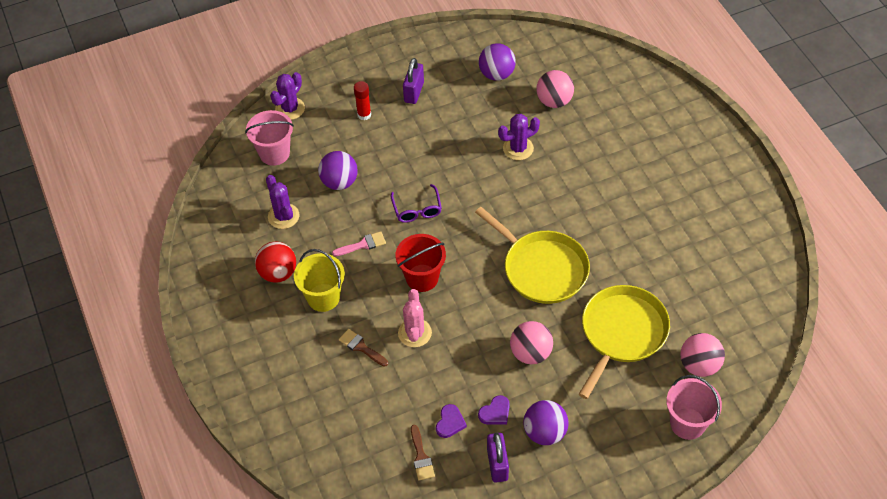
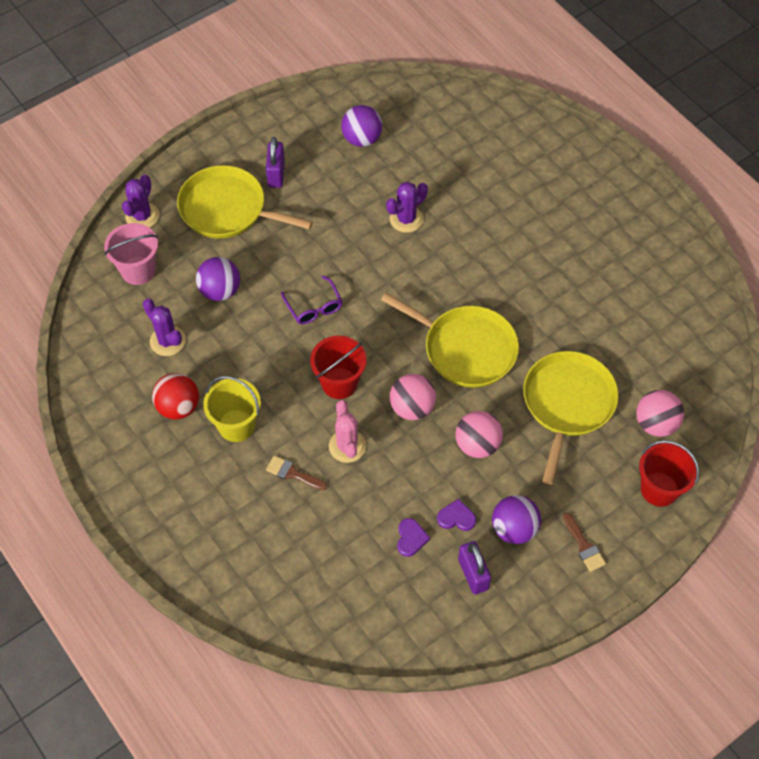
camera: 15 degrees left, 5 degrees up
pink brush [332,231,386,256] -> none
red glue stick [354,81,371,120] -> yellow pan [177,165,313,239]
brown brush [411,425,435,480] -> brown brush moved to [563,513,606,572]
purple heart [478,395,510,424] -> purple heart turned 120 degrees counterclockwise [437,499,476,531]
pink ball [536,70,574,108] -> pink ball moved to [390,374,436,420]
pink bucket [666,375,722,440] -> red bucket [639,440,699,507]

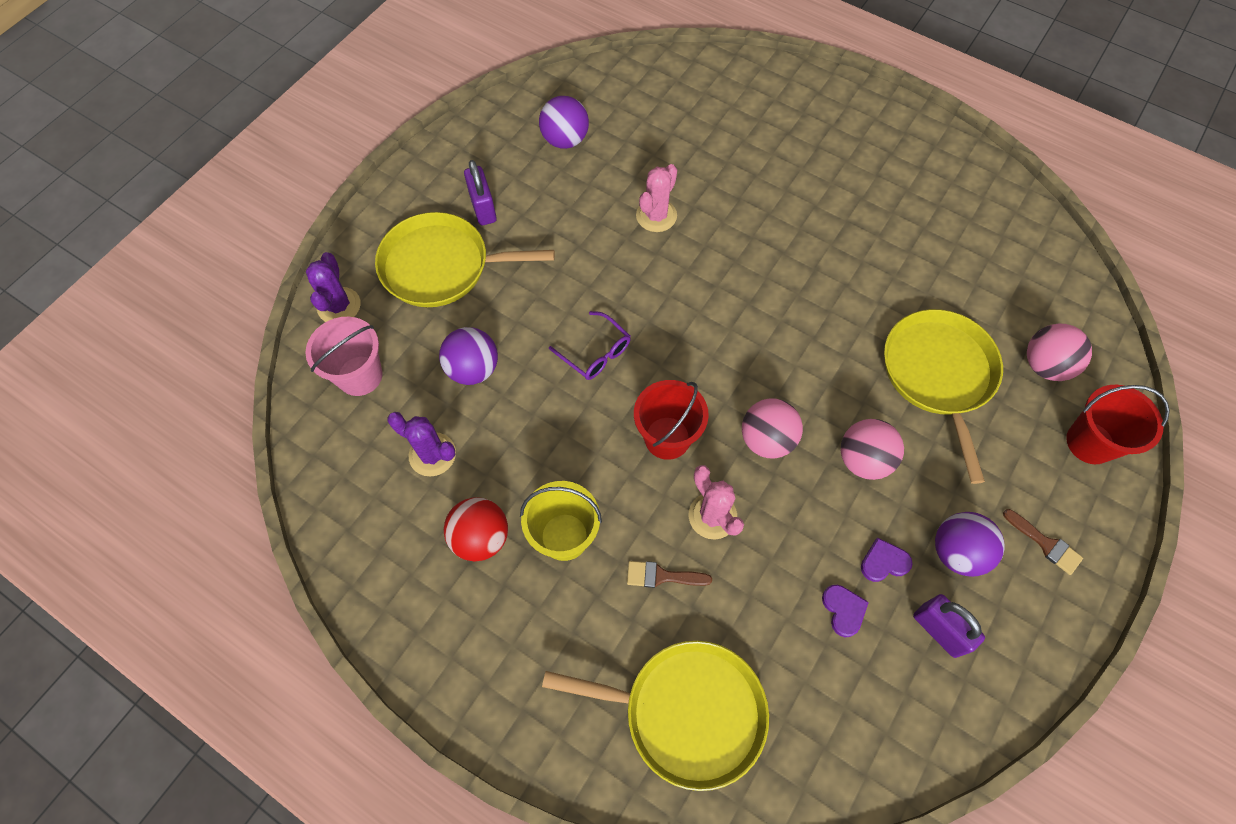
camera: 20 degrees left, 5 degrees up
yellow pan [381,293,519,388] -> yellow pan moved to [542,640,769,791]
purple cactus [386,182,428,233] -> pink cactus [636,164,677,232]

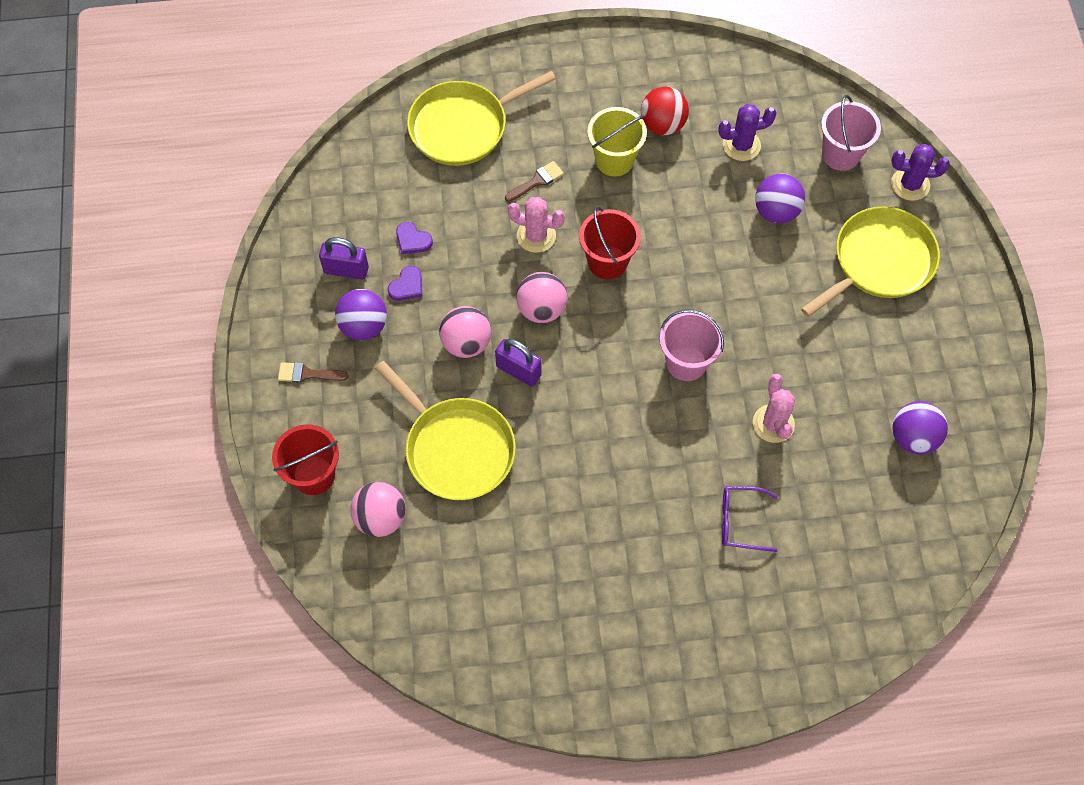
camera: 140 degrees right, 0 degrees up
purple cactus [306,252,361,322] -> purple cactus turned 45 degrees counterclockwise [891,144,950,201]
purple padlock [464,160,497,226] -> purple padlock moved to [495,339,542,387]
purple glasses [549,311,631,380] -> purple glasses moved to [722,486,778,552]
none -> pink bucket [660,310,724,381]

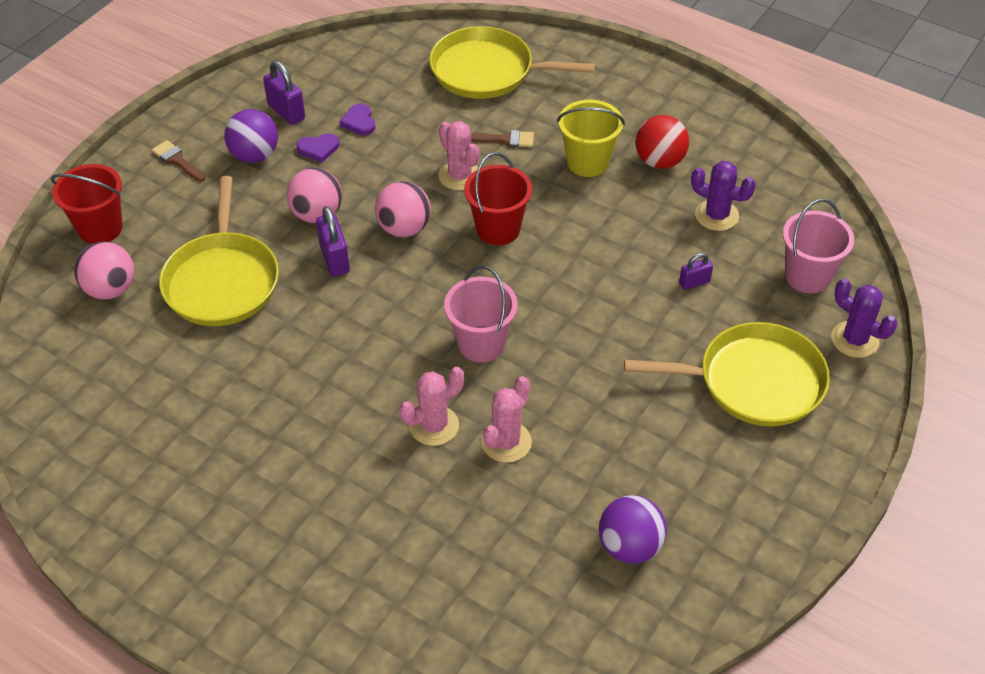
camera: 40 degrees right, 15 degrees down
purple glasses [722,486,778,552] -> none
purple ball [755,174,805,224] -> purple padlock [679,253,713,290]
none -> pink cactus [399,367,464,446]

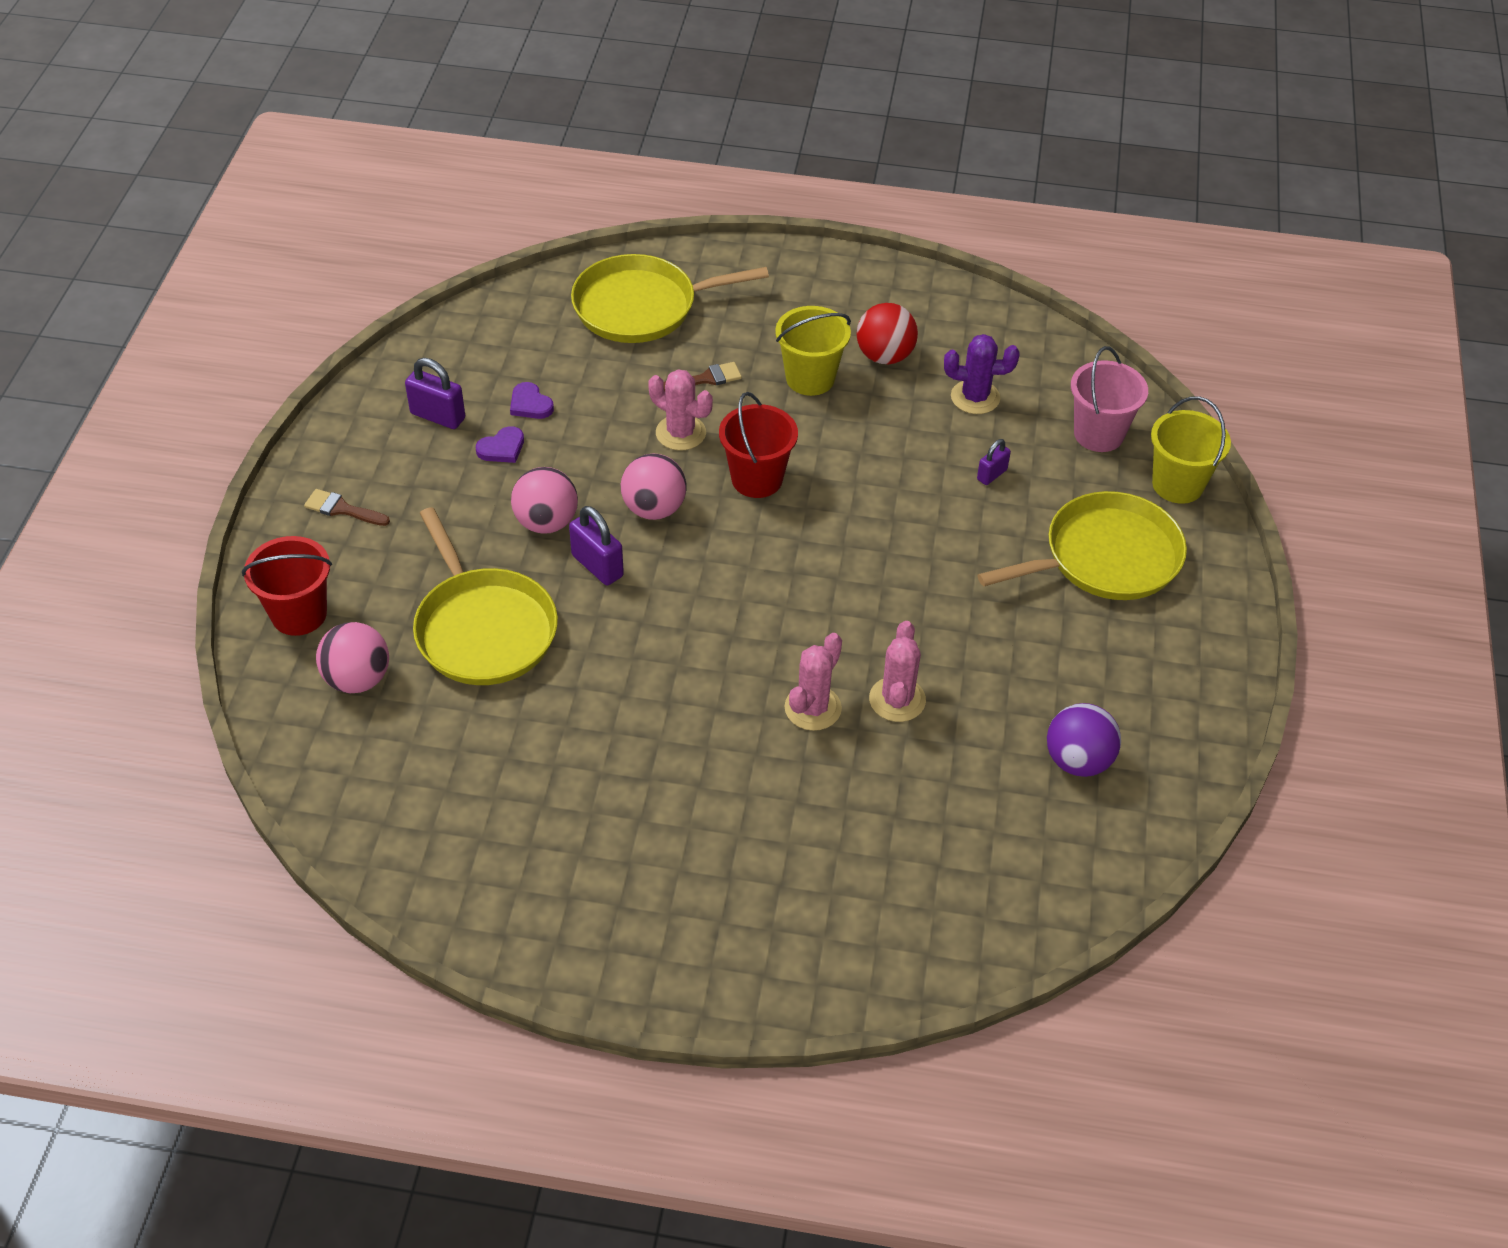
camera: 25 degrees left, 0 degrees up
purple ball [224,109,278,163] -> none
pink bucket [444,266,518,362] -> none
purple cactus [831,279,897,358] -> yellow bucket [1151,396,1231,504]

